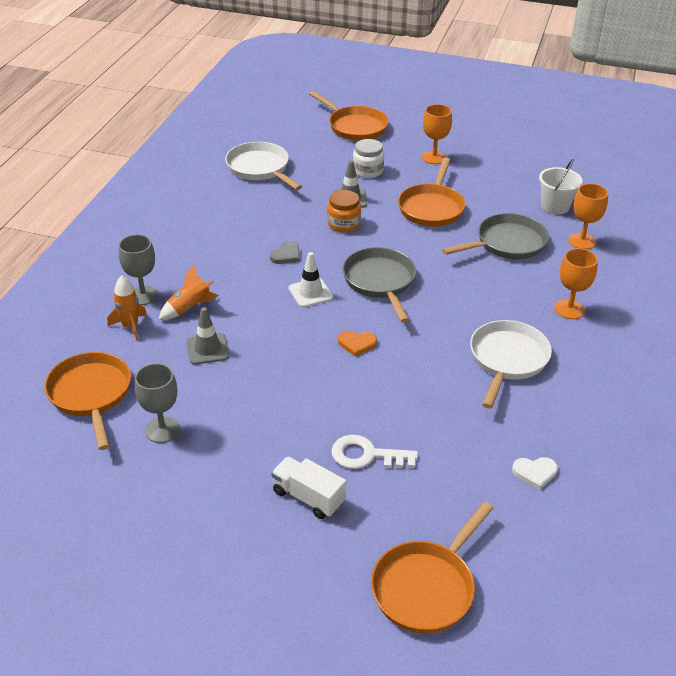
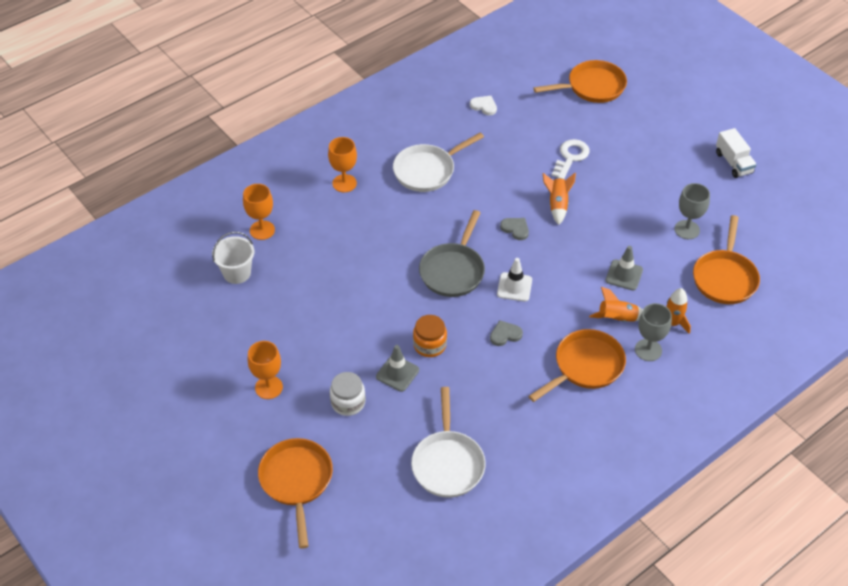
camera: 145 degrees left, 10 degrees up
white truck [271,456,346,519] -> white truck moved to [716,128,757,178]
white key [331,435,418,469] -> white key turned 105 degrees counterclockwise [551,139,590,179]
orange heart [338,331,377,357] -> grey heart [500,218,529,240]
orange pan [398,157,465,227] -> orange pan moved to [529,329,626,402]
grey pan [442,213,549,260] -> none
none -> orange rocket [543,173,576,225]

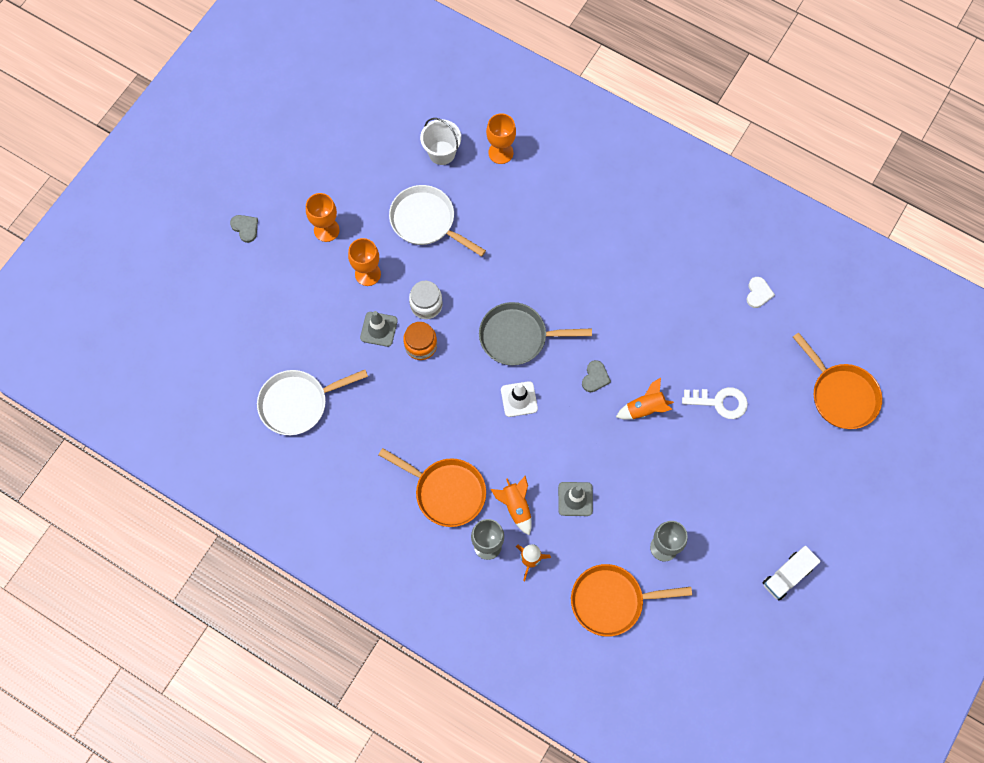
camera: 70 degrees right, 20 degrees up
orange pan [258,438,333,549] -> none
orange goblet [328,137,357,192] -> orange goblet moved to [348,238,381,286]
white jar [330,372,365,416] -> white jar moved to [409,281,443,319]
white pan [393,132,484,192] -> white pan moved to [389,185,486,256]
grey heart [490,320,523,346] -> grey heart moved to [230,215,258,243]

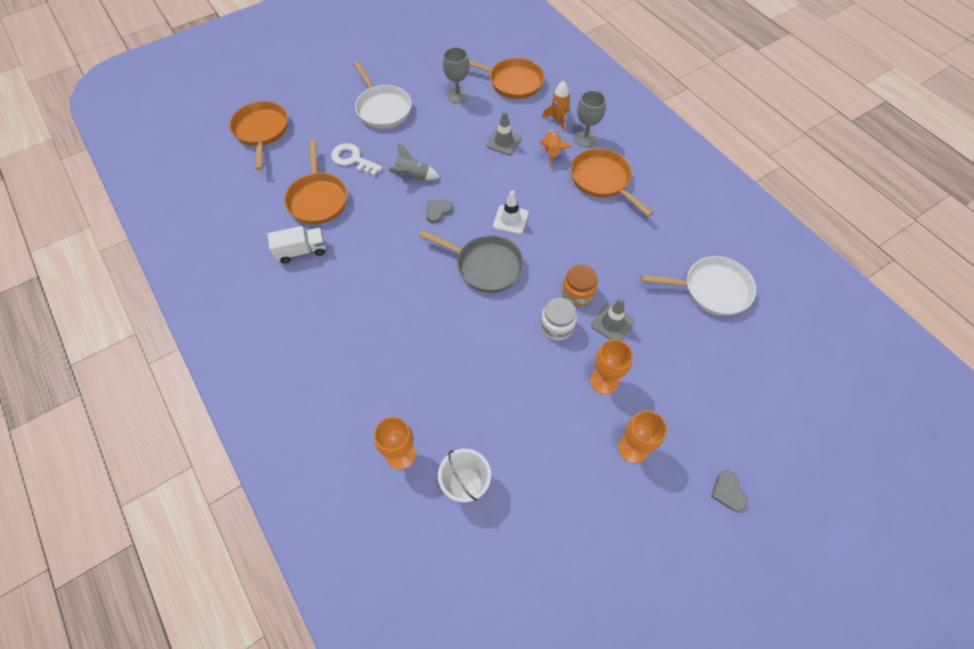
camera: 155 degrees left, 10 degrees down
white pan [389,185,486,256] -> white pan moved to [353,61,412,128]
orange rocket [616,378,674,420] -> grey rocket [388,143,440,180]
white heart [747,277,775,308] -> none
white truck [762,546,821,600] -> white truck moved to [268,226,326,263]
none -> orange pan [284,140,347,224]

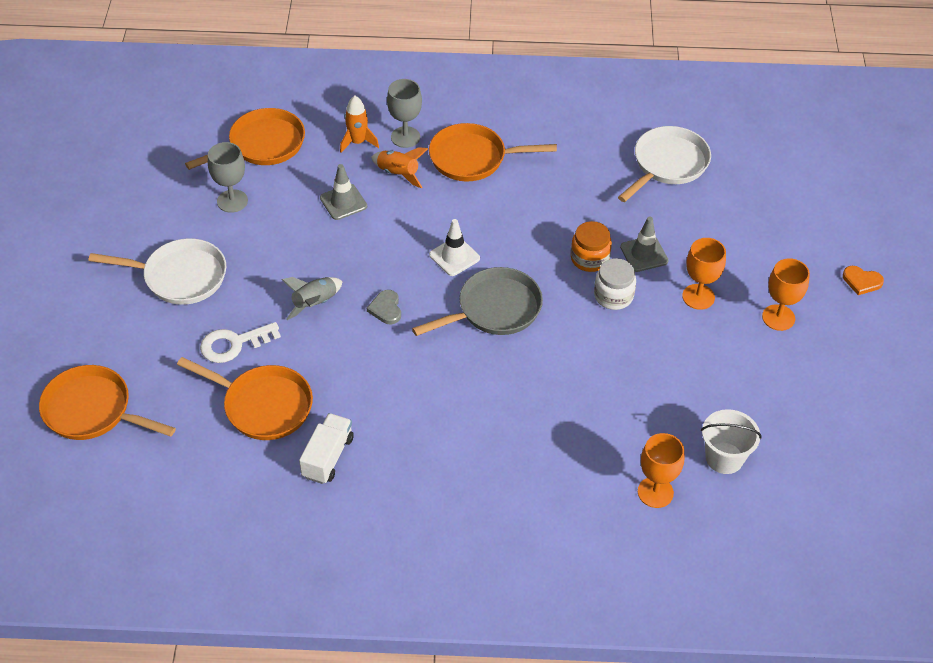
camera: 55 degrees left, 10 degrees down
grey heart [711,471,748,511] -> orange heart [843,266,884,295]

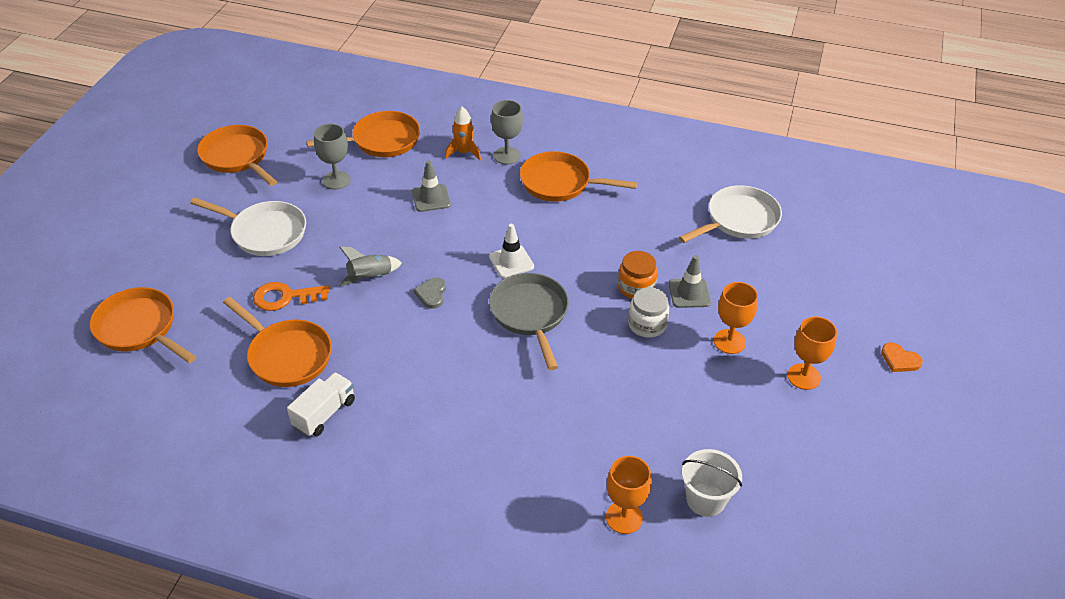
camera: 15 degrees right, 5 degrees down
white key [200,322,281,363] -> orange key [253,282,330,311]
orange rocket [371,147,428,188] -> none
grey pan [412,267,543,336] -> grey pan turned 90 degrees counterclockwise [489,273,569,370]
none -> orange pan [197,125,277,186]

